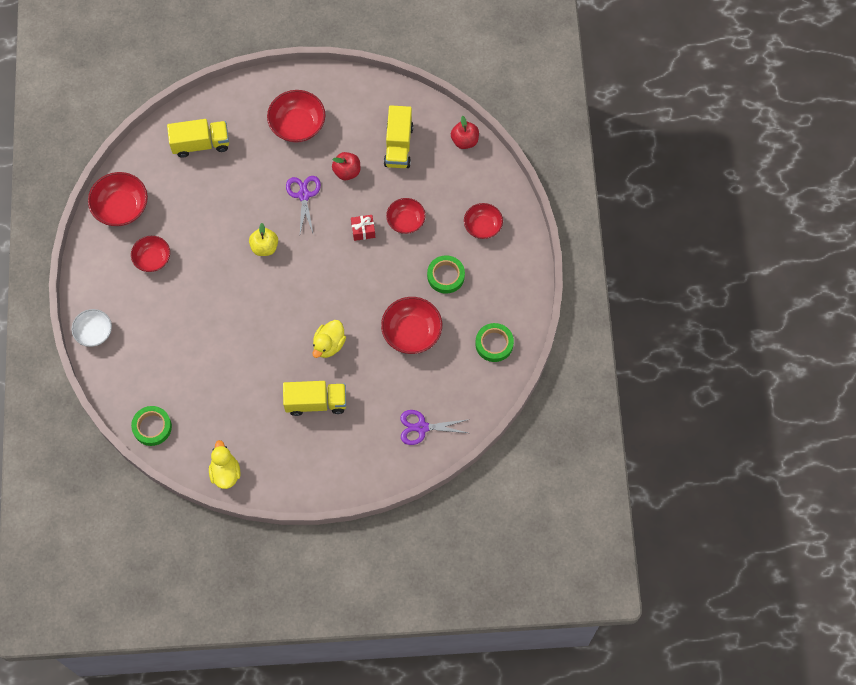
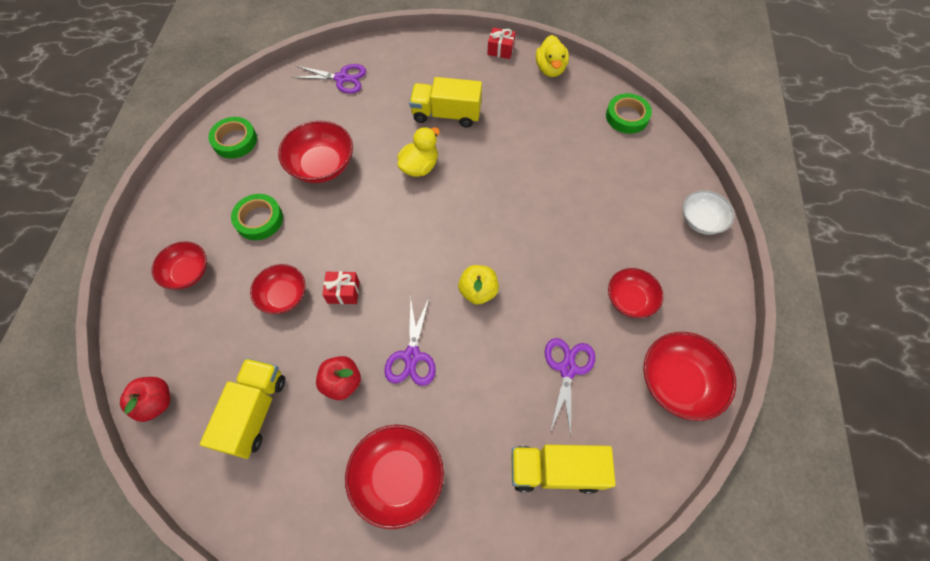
camera: 170 degrees left, 5 degrees down
none -> red gift [487,28,516,59]
none -> purple scissors [545,338,595,436]

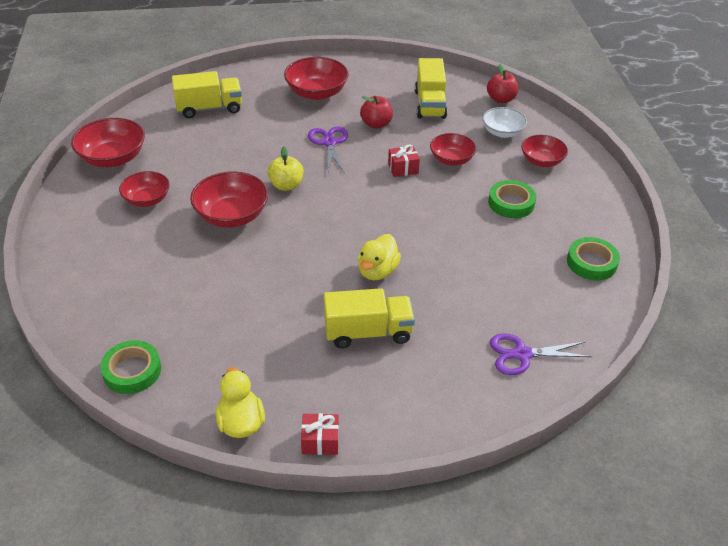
camera: 165 degrees right, 20 degrees down
red bowl [278,121,353,183] -> red bowl moved to [190,171,268,228]
purple scissors [545,338,595,436] -> none
white bowl [683,190,735,235] -> white bowl moved to [483,107,527,138]

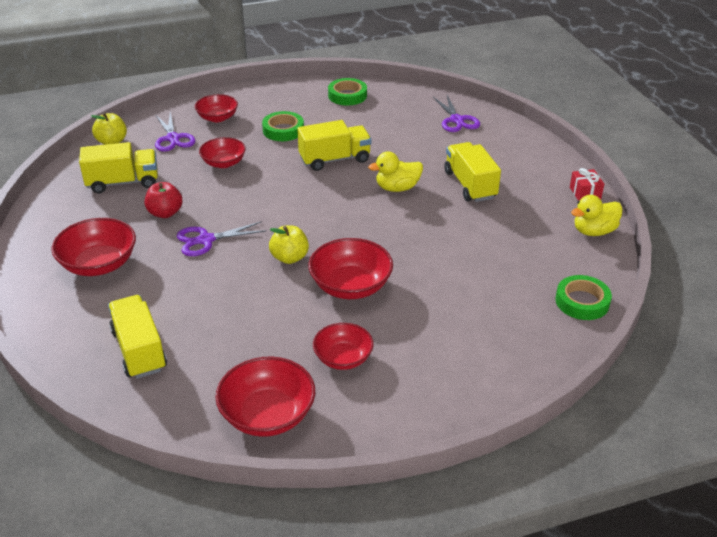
camera: 100 degrees left, 5 degrees down
yellow duck [358,234,401,280] -> yellow duck turned 150 degrees clockwise [368,152,423,192]
red gift [388,145,420,177] -> none
white bowl [483,107,527,138] -> purple scissors [155,112,196,152]
red apple [487,64,518,103] -> yellow apple [91,113,127,145]
none -> yellow truck [297,120,371,171]

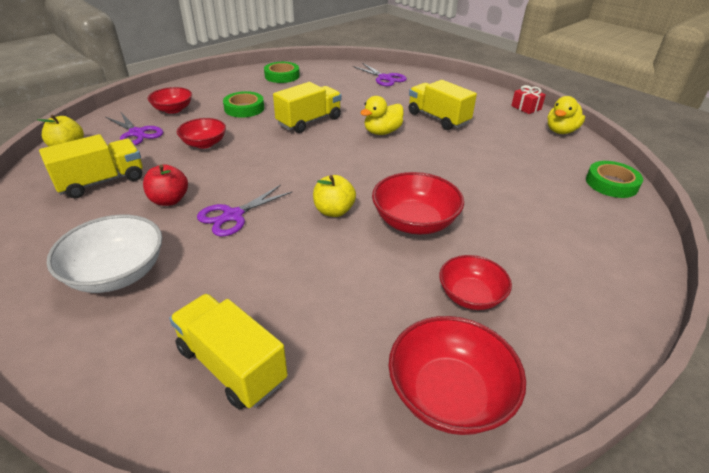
camera: 25 degrees left, 0 degrees up
red bowl [51,218,136,276] -> white bowl [46,215,162,293]

